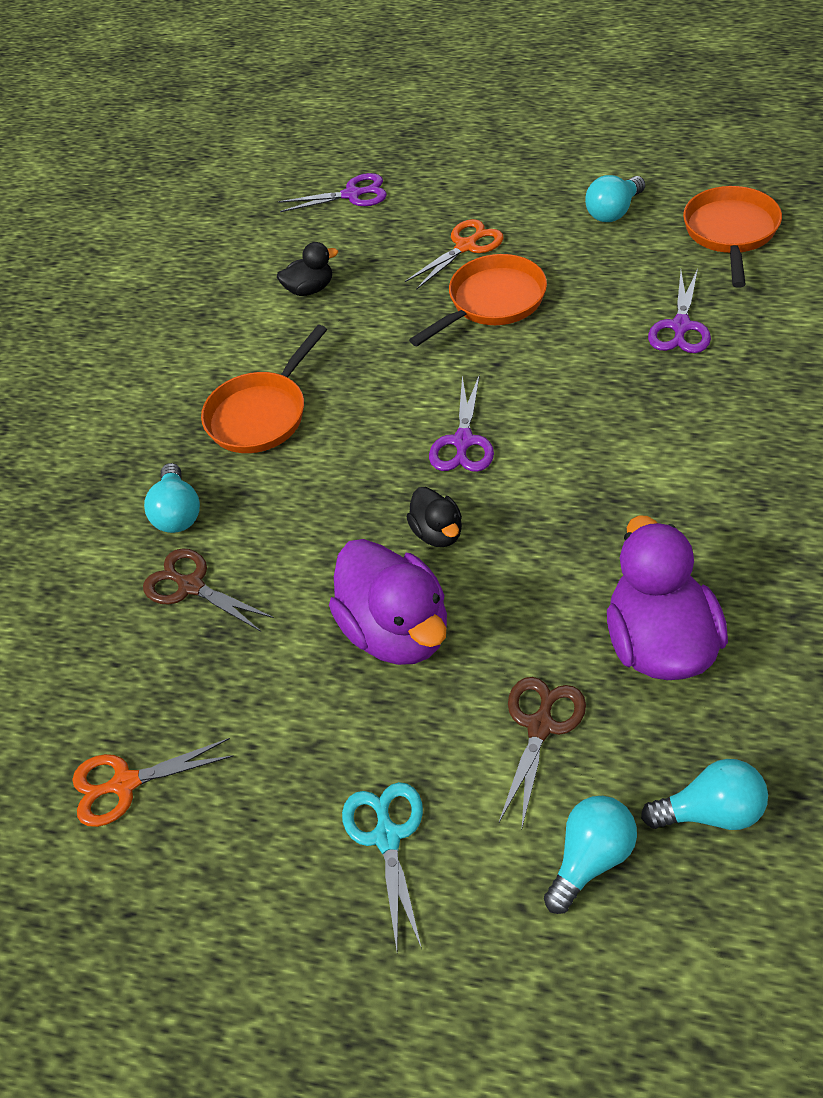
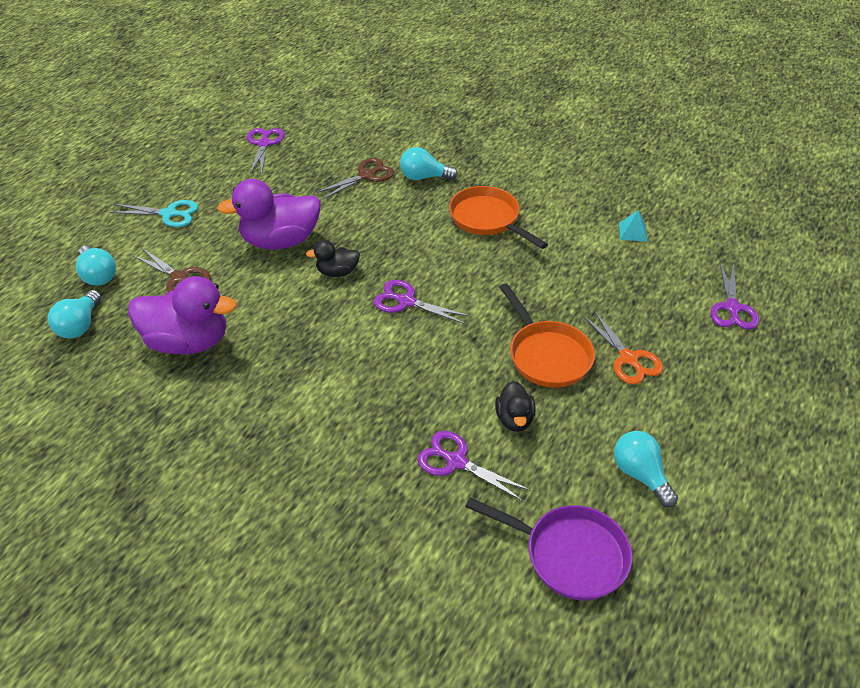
camera: 100 degrees right, 5 degrees down
orange scissors [72,738,233,827] -> purple scissors [247,128,284,175]
black duck [277,242,338,296] -> black duck moved to [495,381,536,432]
orange pan [683,186,782,288] -> purple pan [465,497,632,600]
none -> turquoise pyramid [619,210,648,242]

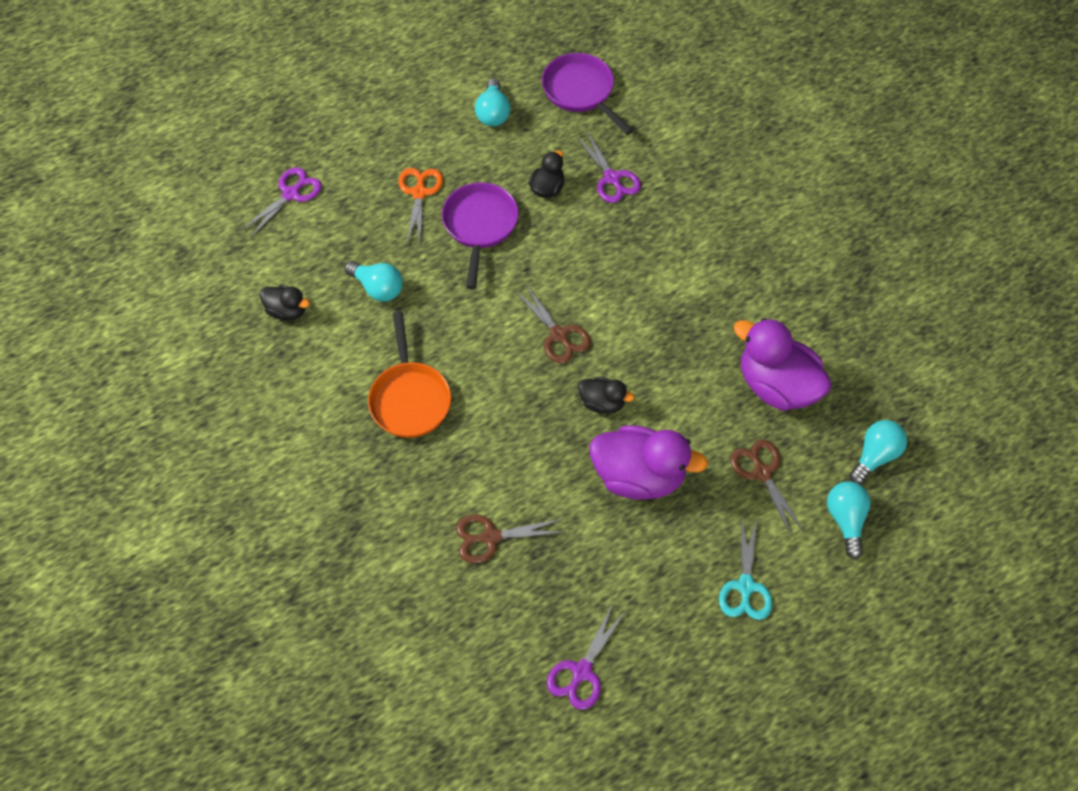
camera: 150 degrees left, 15 degrees up
turquoise scissors [109,200,198,227] -> turquoise scissors turned 120 degrees counterclockwise [719,517,772,620]
purple scissors [374,280,470,324] -> brown scissors [514,283,591,364]
turquoise light bulb [400,147,458,180] -> turquoise light bulb moved to [345,261,403,302]
orange pan [499,283,595,388] -> purple pan [442,182,518,289]
turquoise pyramid [619,210,648,242] -> black duck [260,285,310,320]

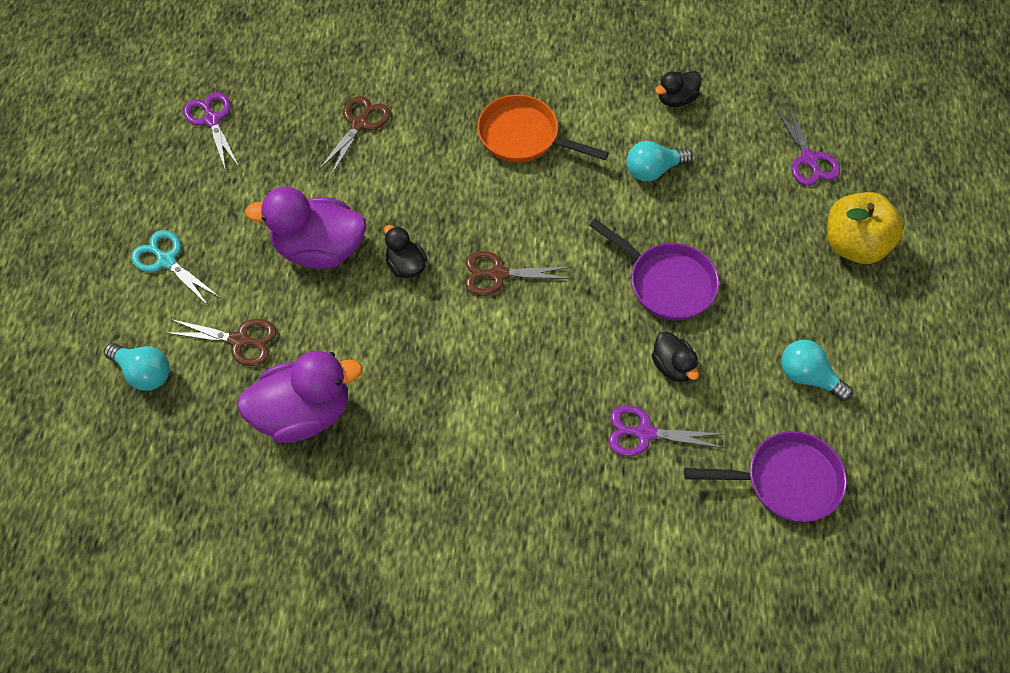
camera: 125 degrees right, 0 degrees up
orange scissors [398,168,443,243] -> none
black duck [578,377,634,414] -> black duck turned 90 degrees clockwise [384,225,428,278]
purple duck [590,425,708,500] -> purple duck turned 45 degrees clockwise [245,186,366,269]
turquoise light bulb [849,420,907,484] -> none
none -> yellow apple [827,192,904,264]

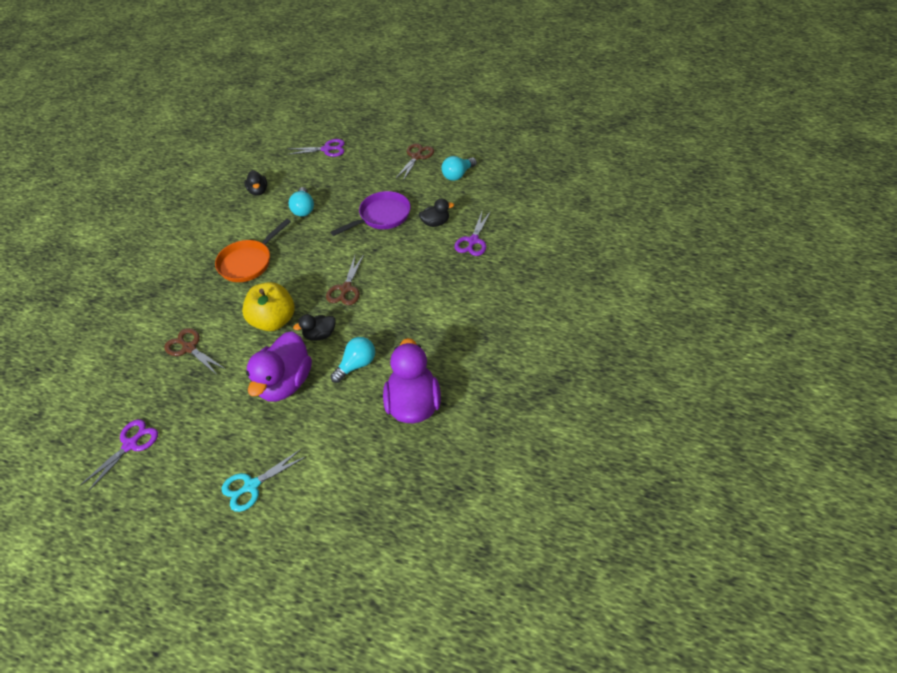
camera: 75 degrees left, 10 degrees down
turquoise light bulb [104,343,170,391] -> turquoise light bulb moved to [330,337,375,383]
brown scissors [165,319,276,366] -> brown scissors moved to [395,143,434,181]
purple scissors [183,92,238,171] -> purple scissors turned 135 degrees clockwise [79,419,158,492]
purple pan [684,431,847,522] -> none
yellow apple [827,192,904,264] -> yellow apple moved to [242,282,295,331]

